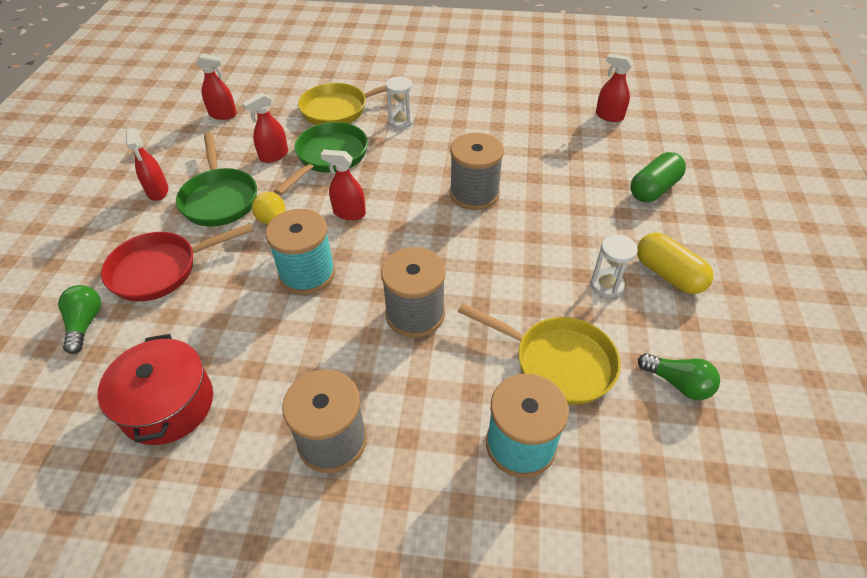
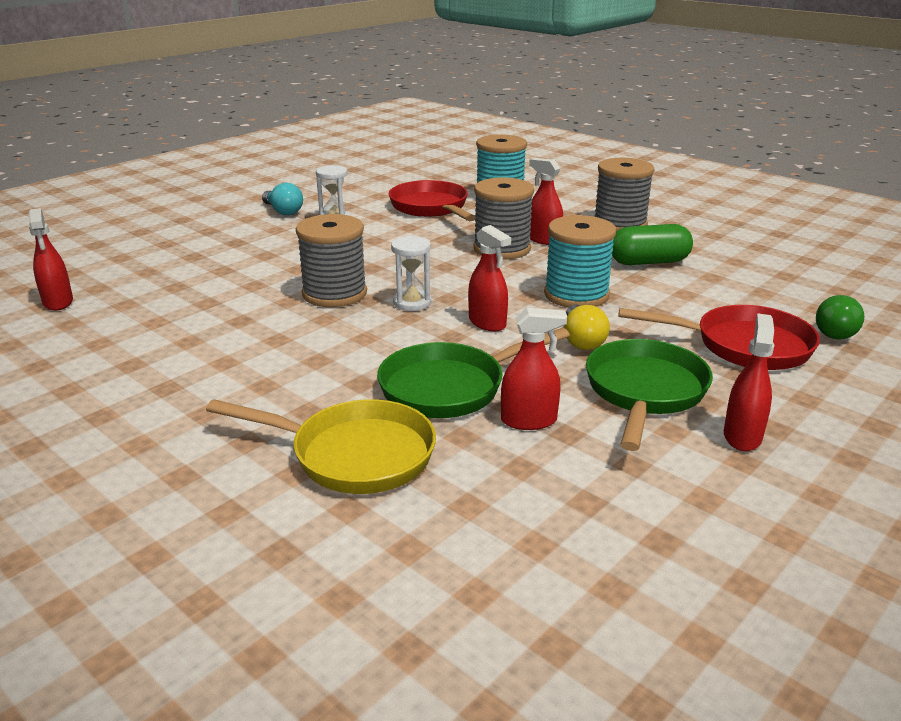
camera: 145 degrees left, 20 degrees down
red pot [97,334,213,445] -> none
red spray bottle [196,54,237,120] -> red spray bottle moved to [529,158,563,245]
white hourglass [386,76,414,129] -> white hourglass moved to [391,236,431,311]
yellow pan [458,303,621,405] -> red pan [389,180,476,221]
green capsule [630,152,686,202] -> green capsule moved to [612,224,693,265]
yellow capsule [637,232,714,294] -> turquoise light bulb [262,183,303,215]
green light bulb [638,353,720,400] -> none

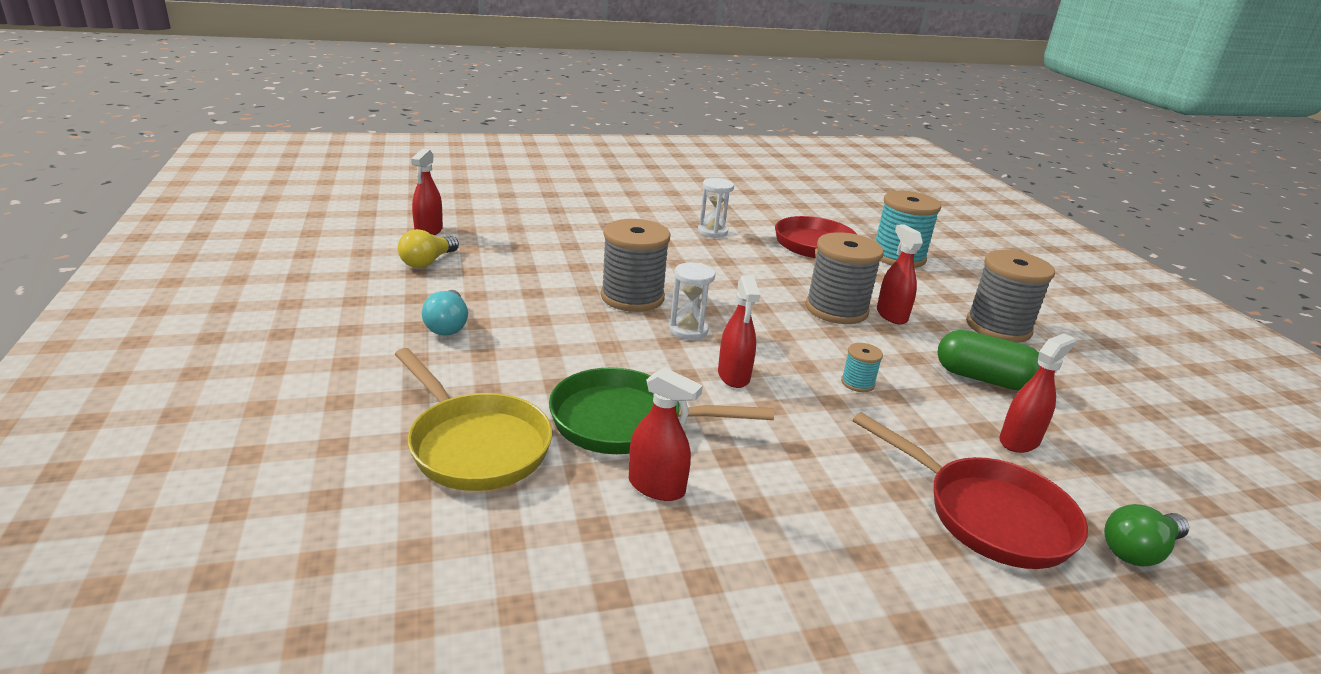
camera: 30 degrees right, 0 degrees up
turquoise light bulb [262,183,303,215] -> turquoise light bulb moved to [422,290,468,336]
turquoise spool [544,215,616,308] -> turquoise spool [841,343,883,392], size x0.46
yellow light bulb [564,304,610,350] -> yellow light bulb moved to [398,229,459,268]
green pan [586,339,713,451] -> none
red spray bottle [724,313,774,451] -> red spray bottle moved to [999,333,1076,453]

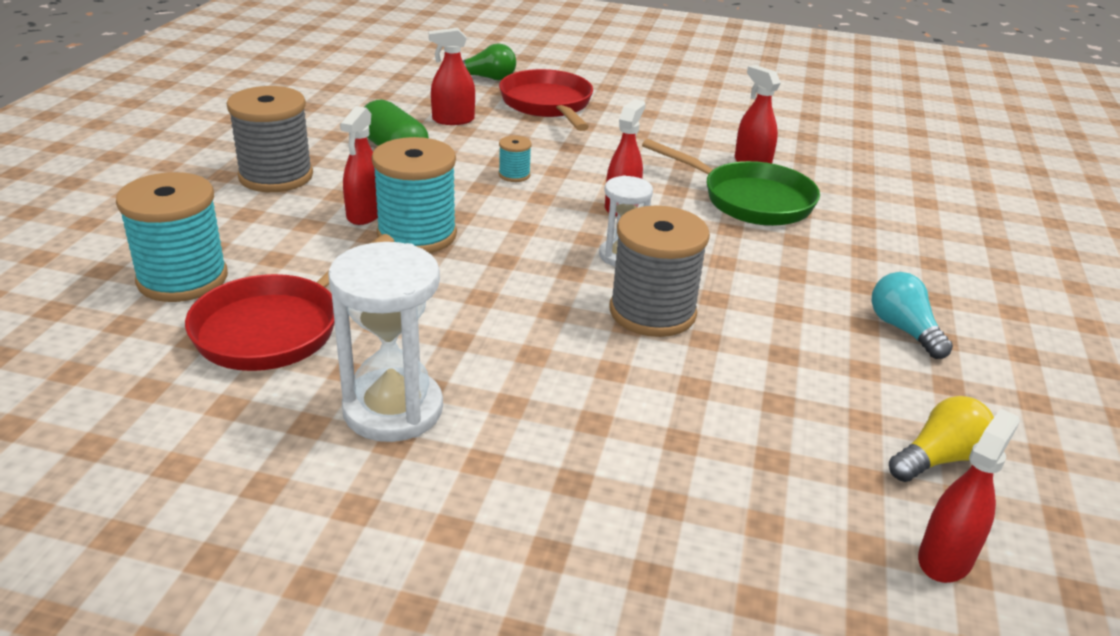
camera: 150 degrees left, 5 degrees up
yellow pan [395,348,552,491] -> none
turquoise light bulb [422,290,468,336] -> turquoise light bulb turned 45 degrees counterclockwise [871,272,953,359]
white hourglass [698,178,734,238] -> white hourglass [328,242,443,442], size x1.68
grey spool [806,232,884,324] -> turquoise spool [372,137,457,253]

